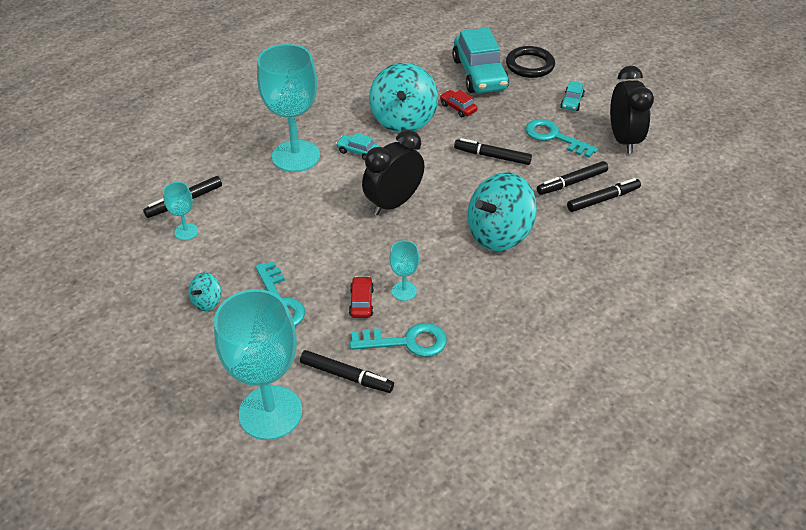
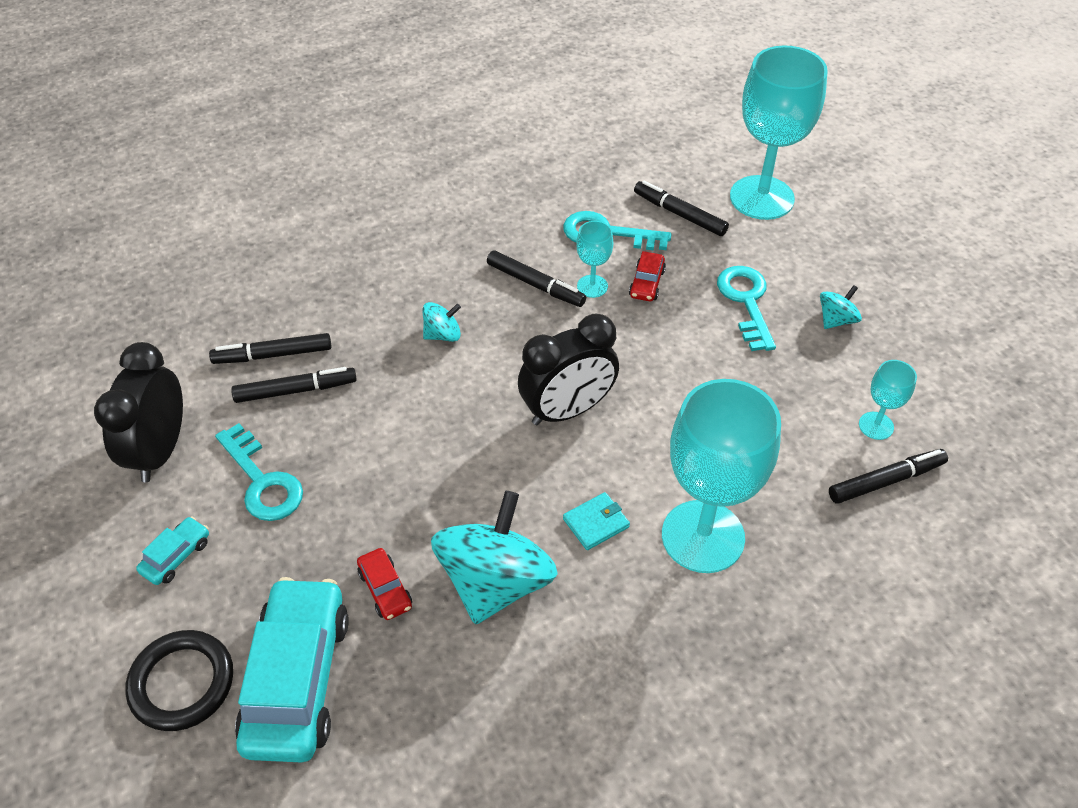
camera: 165 degrees left, 5 degrees up
turquoise car [336,133,379,160] -> turquoise wallet [563,492,630,550]
black marker [454,138,532,165] -> black marker moved to [487,250,586,307]
turquoise spinning top [467,172,537,251] -> turquoise spinning top [422,302,461,342], size x0.46

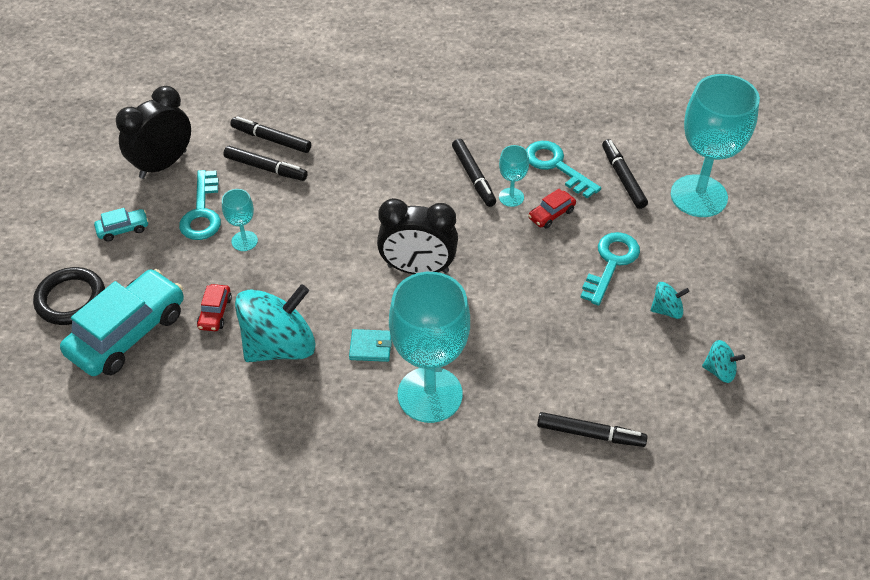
camera: 35 degrees right, 0 degrees up
turquoise spinning top [422,302,461,342] -> turquoise spinning top moved to [702,340,745,383]
turquoise goblet [859,360,917,440] -> turquoise goblet moved to [222,189,258,251]

